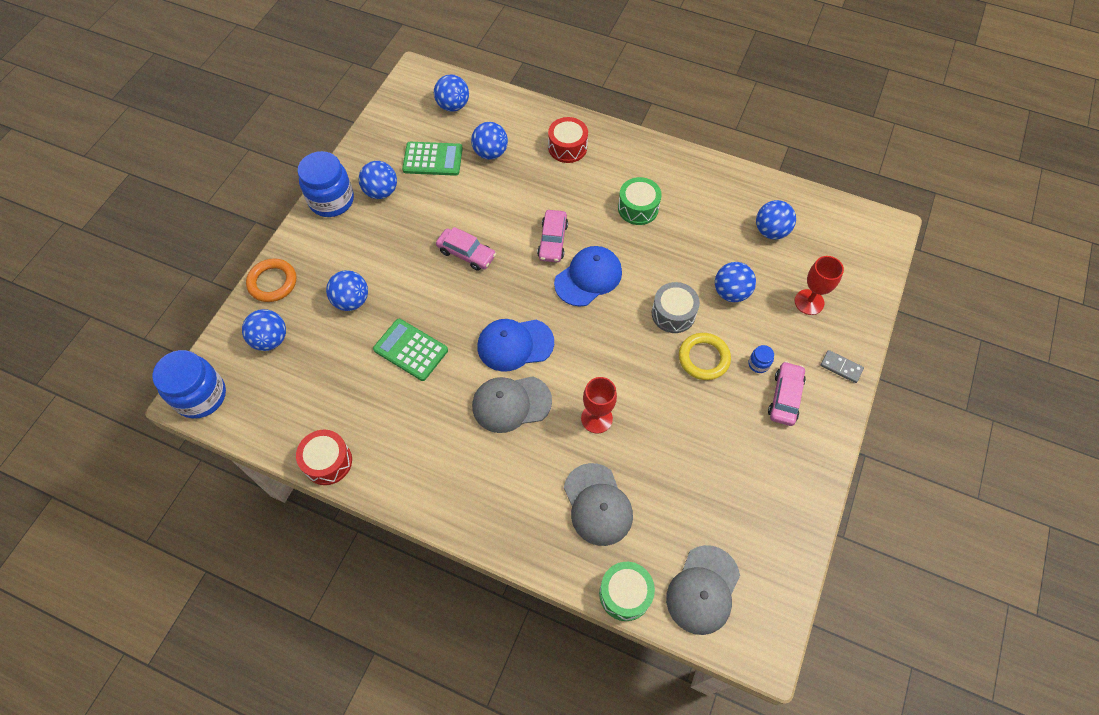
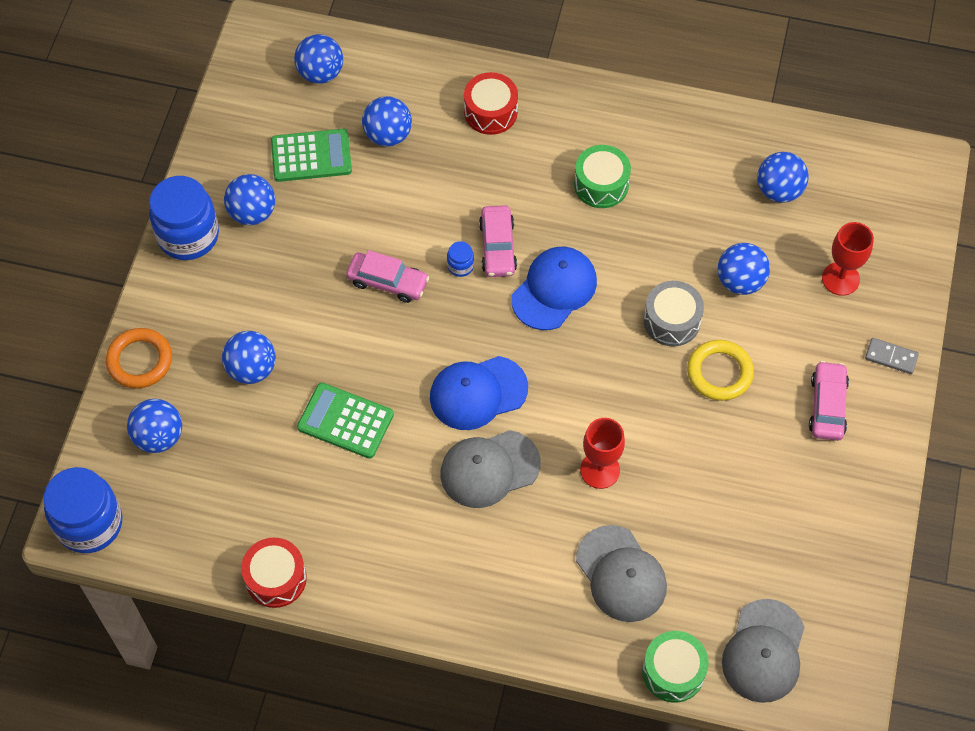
camera: 10 degrees left, 0 degrees up
blue jar [748,345,774,373] -> blue jar moved to [447,241,474,277]

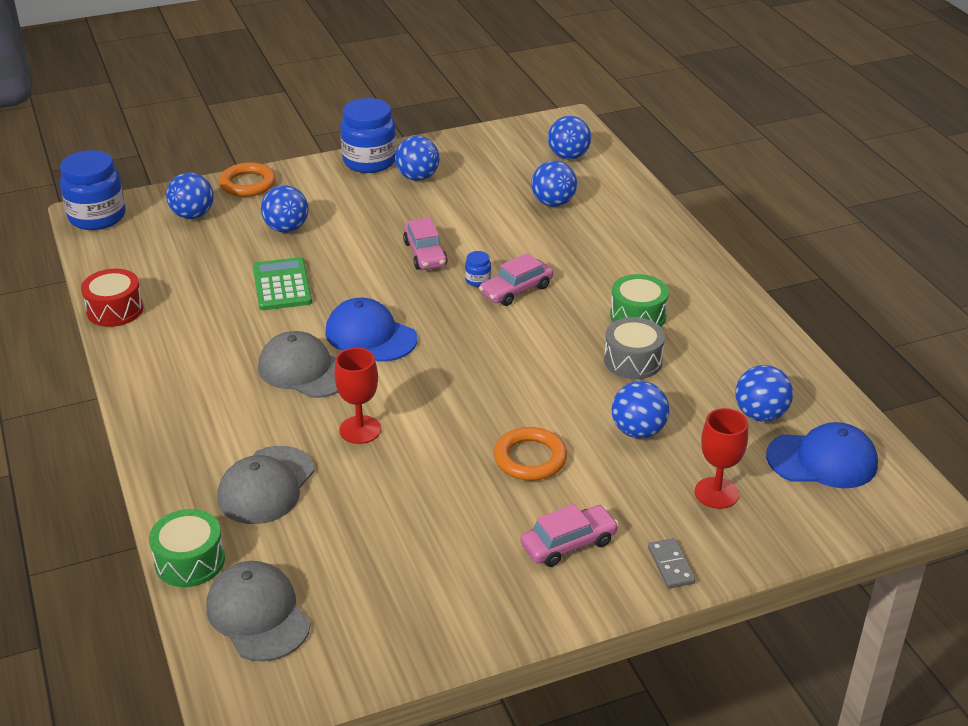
camera: 55 degrees right, 25 degrees down
green calculator [271,129,352,182] -> none
red drum [464,72,518,135] -> none
blue cap [511,247,597,330] -> blue cap moved to [766,422,878,488]
grey drum [644,281,704,346] -> grey drum moved to [604,317,665,379]
yellow ring [687,340,754,401] -> orange ring [494,427,567,481]
grey cap [722,599,805,703] -> grey cap turned 75 degrees clockwise [206,561,311,662]

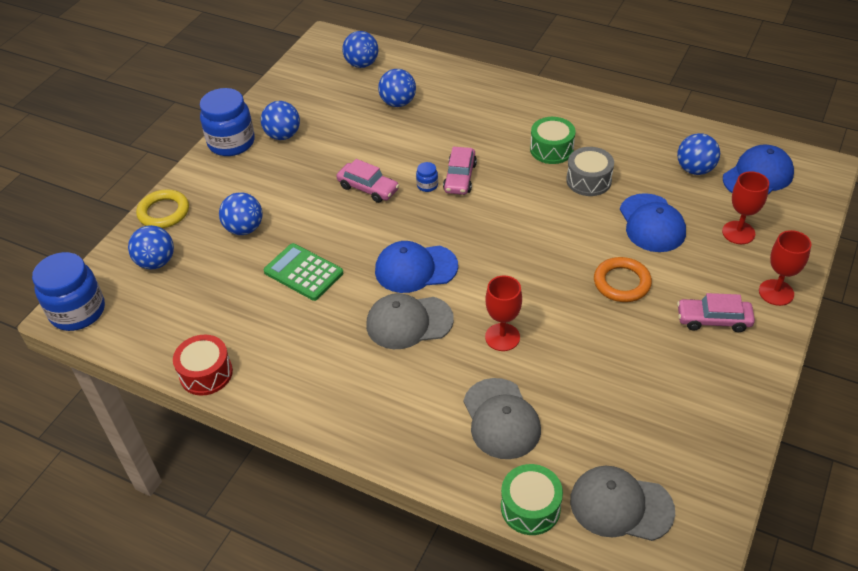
camera: 40 degrees left, 10 degrees up
orange ring [219,162,276,197] -> yellow ring [136,189,189,228]
pink car [521,504,619,567] -> pink car turned 105 degrees counterclockwise [677,293,755,332]
blue ball [612,381,669,439] -> blue cap [620,193,686,252]
grey domino [648,538,696,589] -> red goblet [759,230,811,306]

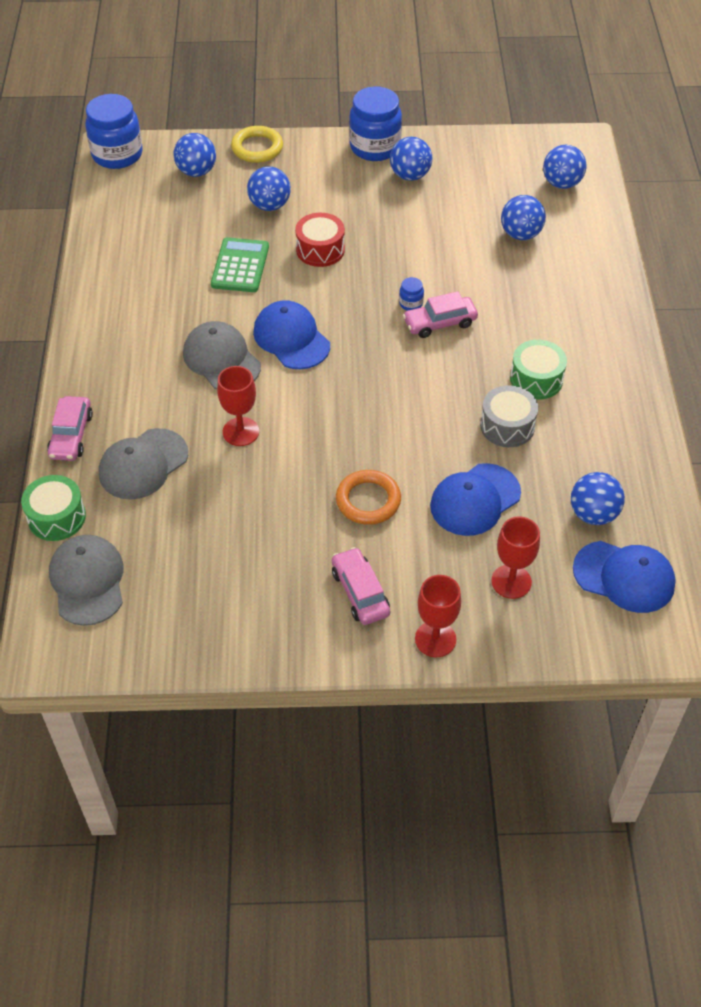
camera: 60 degrees right, 5 degrees up
red drum [173,335,233,396] -> red drum moved to [295,213,345,267]
pink car [336,159,399,203] -> pink car moved to [47,396,93,461]

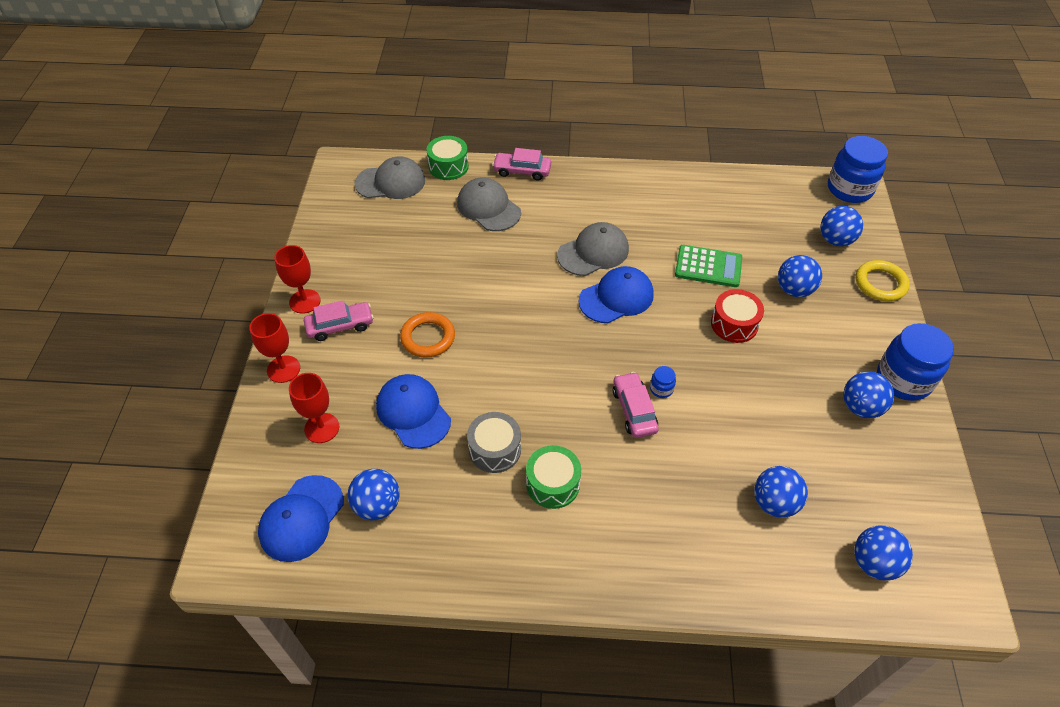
camera: 95 degrees right, 0 degrees up
red goblet [217,366,259,446] -> red goblet moved to [274,245,321,314]

